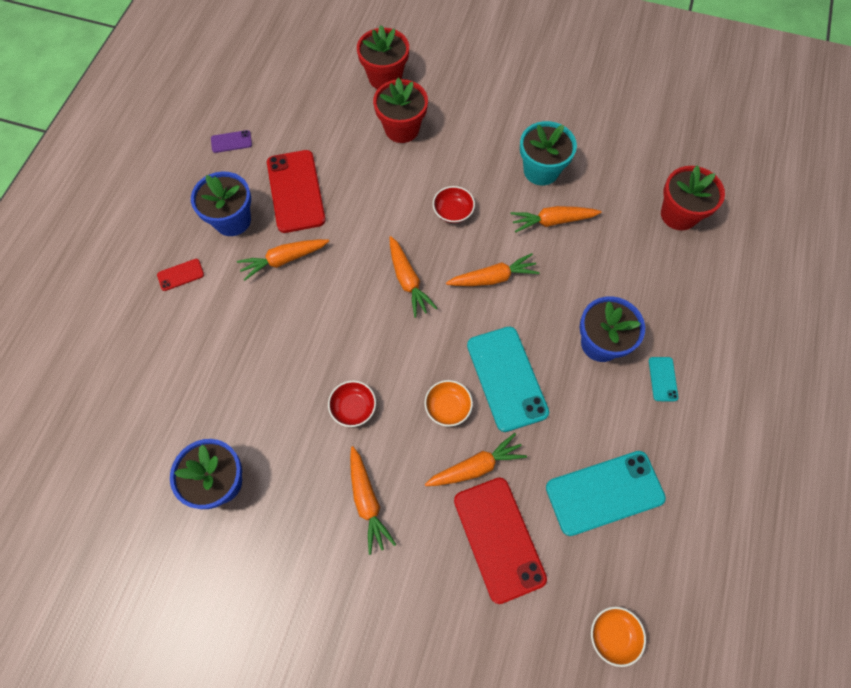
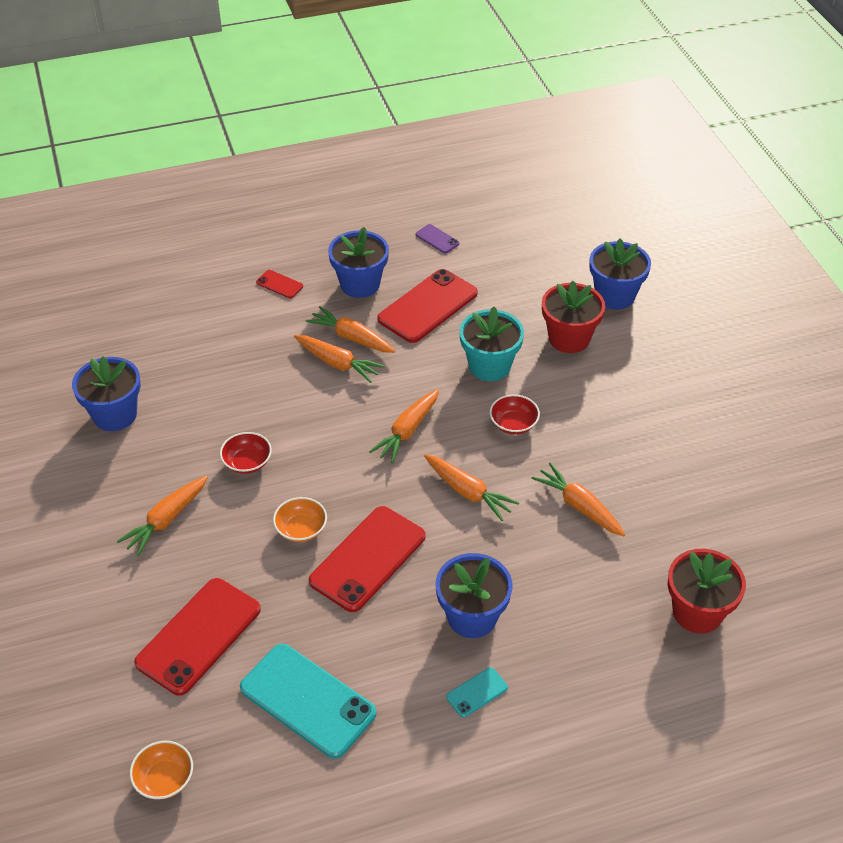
camera: 55 degrees right, 20 degrees down
red flower pot [357,25,409,89] -> blue flower pot [589,239,651,309]
orange carrot [425,433,527,486] -> orange carrot moved to [294,335,385,383]
turquoise phone [467,327,549,432] -> red phone [309,506,425,612]
turquoise flower pot [520,121,577,185] -> turquoise flower pot moved to [459,307,524,381]

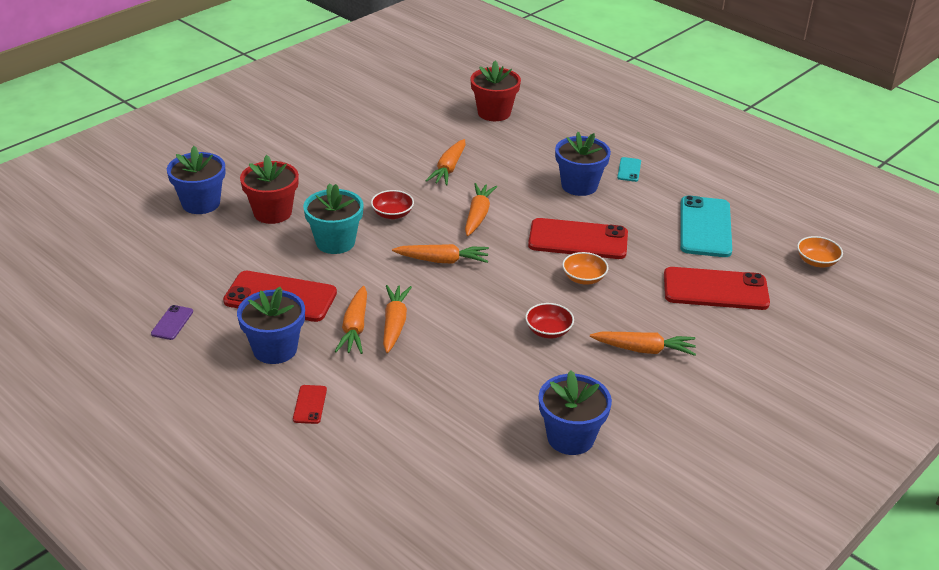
camera: 120 degrees left, 10 degrees down
turquoise phone [446,667,508,717] -> turquoise phone turned 75 degrees clockwise [617,157,641,182]

